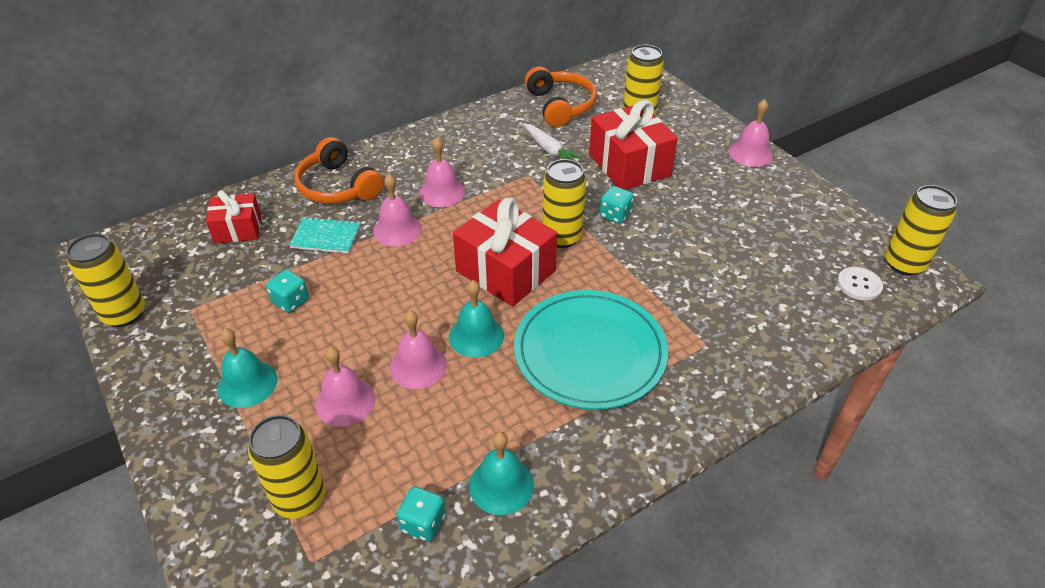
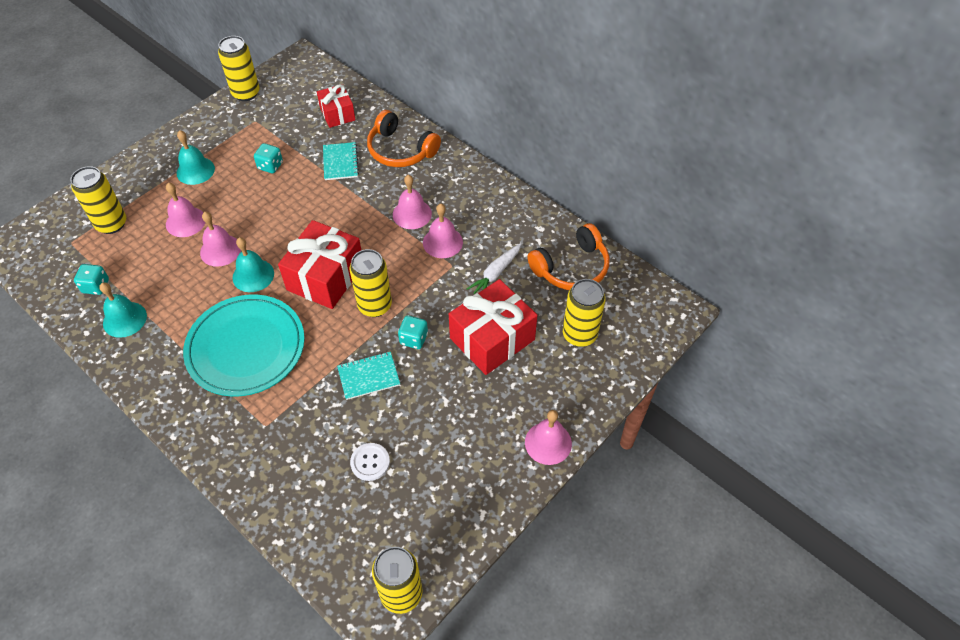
camera: 75 degrees right, 10 degrees up
orange headphones [294,137,384,204] -> orange headphones turned 90 degrees counterclockwise [367,110,441,167]
pink bell [373,174,422,246] -> pink bell moved to [423,204,463,258]
white button [837,267,883,301] -> white button moved to [350,443,390,481]
none -> turquoise notebook [337,352,400,400]

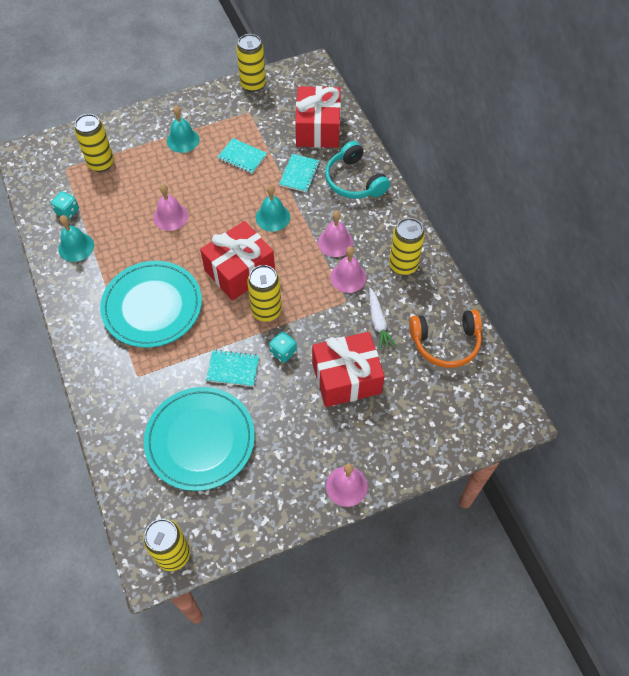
camera: 25 degrees right, 5 degrees up
pink bell [166,182,205,237] -> none
turquoise bell [232,237,274,292] -> turquoise bell moved to [256,185,290,232]
turquoise dice [254,143,283,173] -> turquoise notebook [217,138,267,174]
red gift [317,84,355,128] -> red gift [295,86,341,148], size x1.70
white button [350,443,390,481] -> turquoise plate [144,387,255,491]
orange headphones [367,110,441,167] -> turquoise headphones [325,141,390,199]
white carrot [467,243,521,294] -> white carrot turned 75 degrees counterclockwise [369,288,397,350]
yellow can [563,279,606,347] -> yellow can moved to [389,218,425,275]

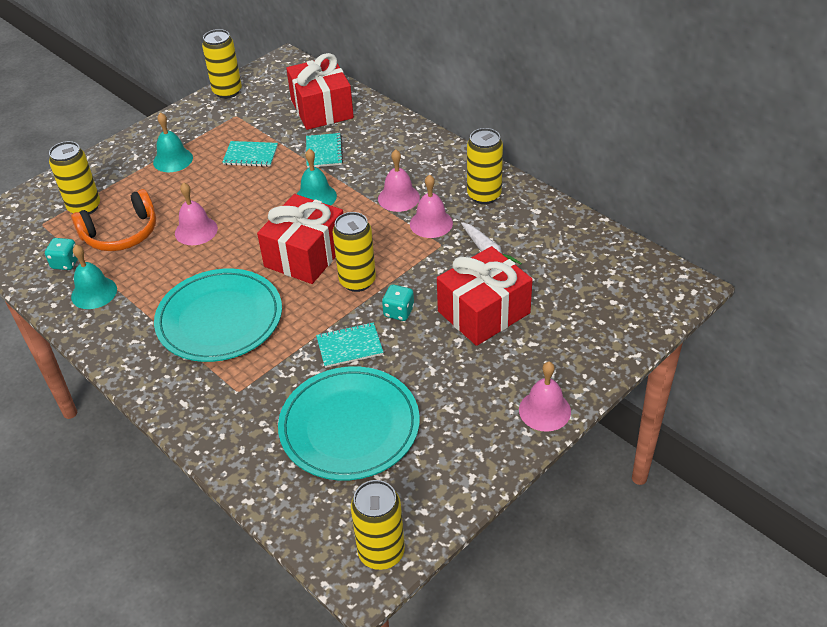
camera: 20 degrees left, 15 degrees down
turquoise headphones [325,141,390,199] -> none
orange headphones [409,309,482,368] -> orange headphones moved to [71,189,156,251]

